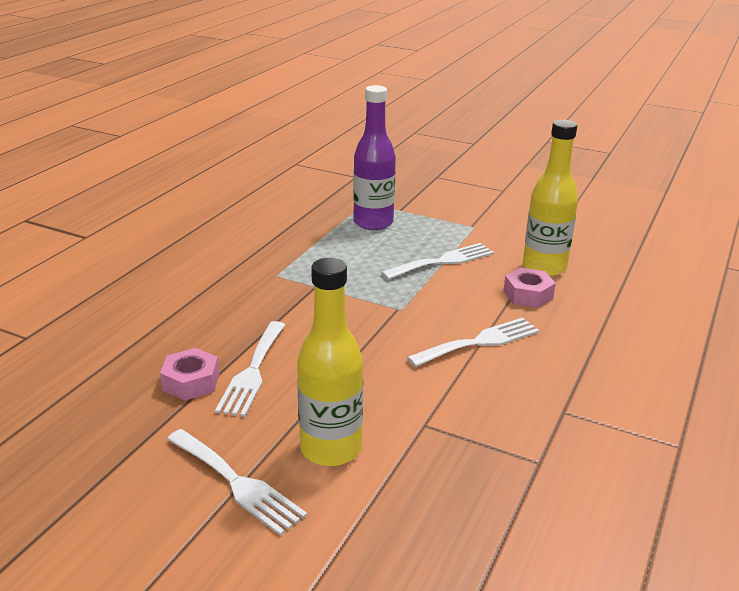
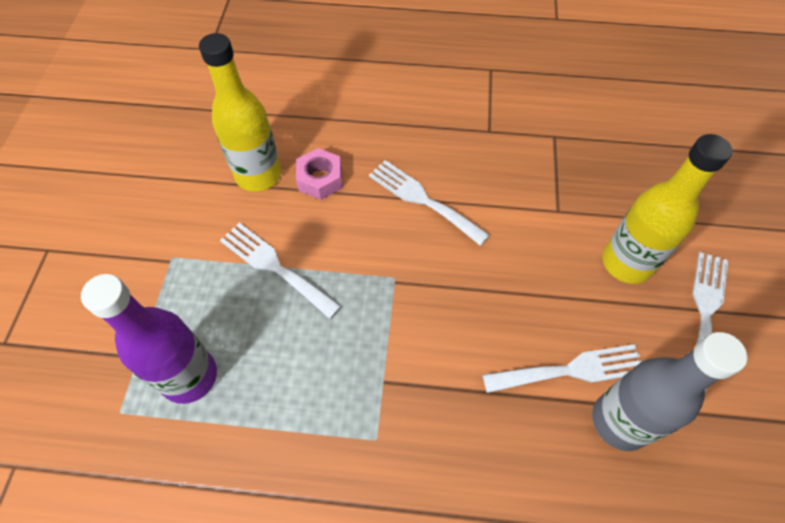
camera: 110 degrees left, 30 degrees up
pink nut [160,348,219,401] -> grey bottle [592,332,747,451]

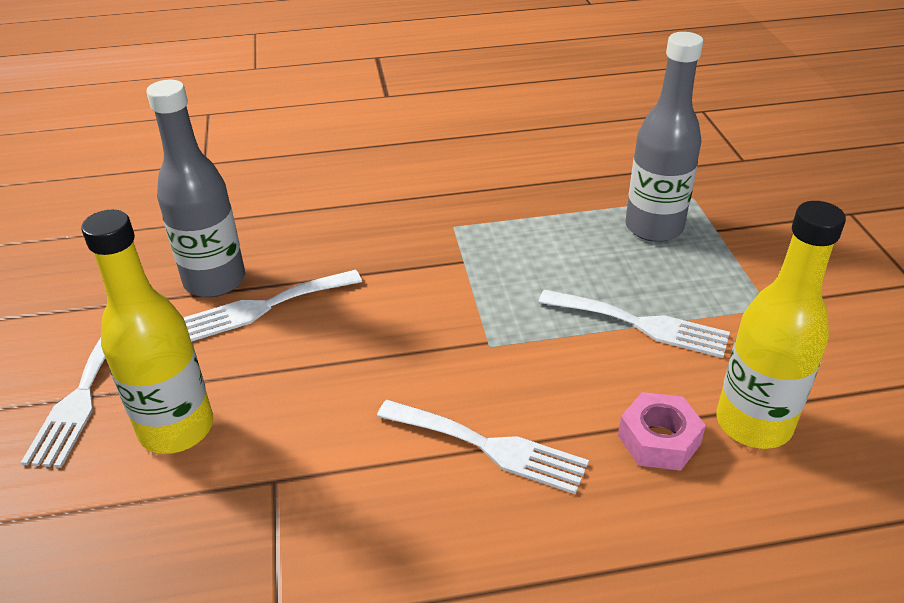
camera: 165 degrees right, 20 degrees down
purple bottle [81,274,217,404] -> grey bottle [625,32,703,242]

